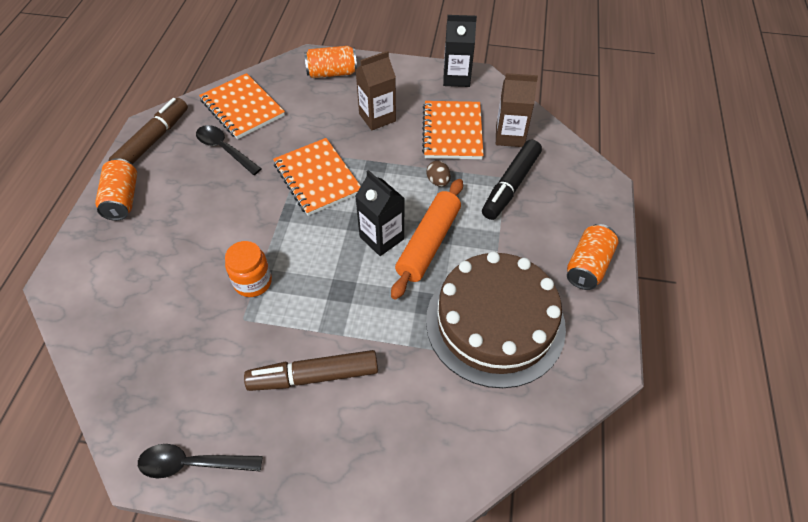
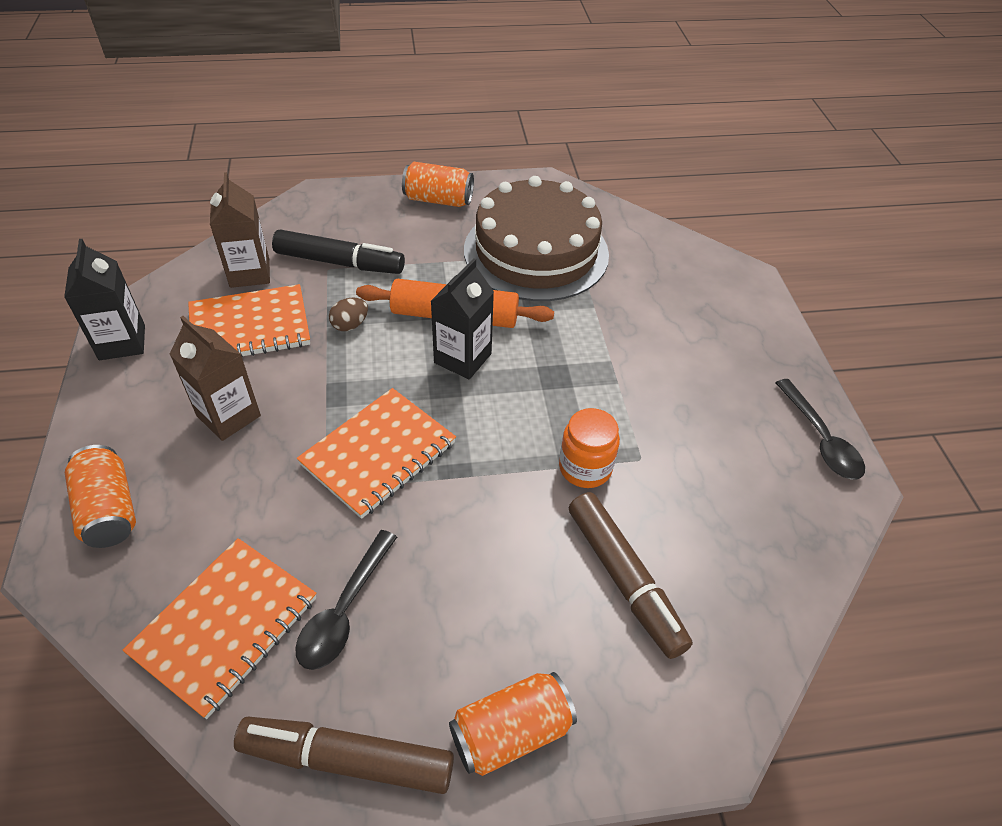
camera: 110 degrees left, 5 degrees down
brown marker [244,350,378,391] -> brown marker moved to [569,492,693,659]

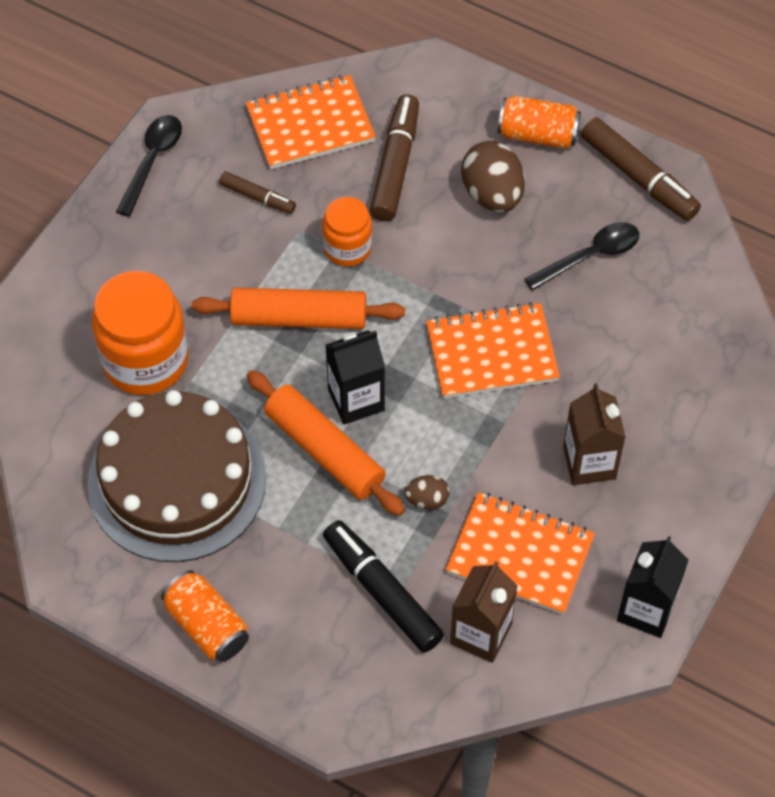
camera: 140 degrees left, 10 degrees up
orange can [65,445,136,548] -> none
orange notebook [123,538,316,719] -> orange notebook moved to [246,75,376,169]
none -> orange jar [92,271,189,395]
none -> orange rolling pin [192,288,405,329]
none -> brown marker [219,171,296,214]
none -> brown egg [461,141,525,212]

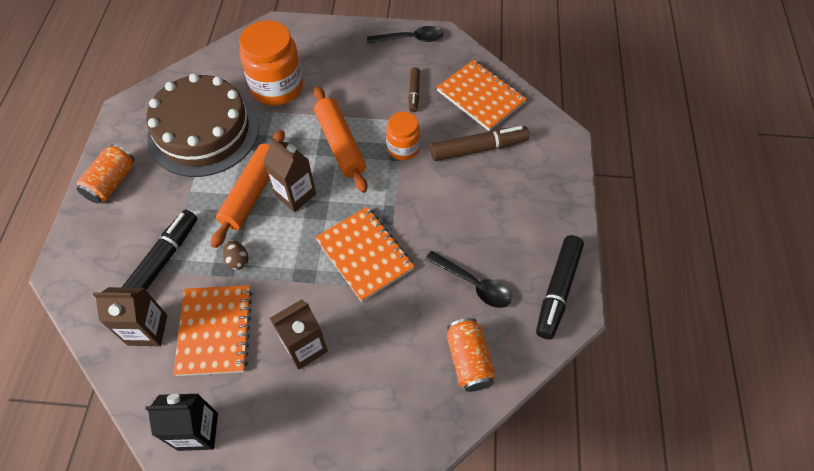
camera: 65 degrees right, 0 degrees up
black carton [326,330,385,425] -> brown carton [263,137,316,212]
brown egg [461,141,525,212] -> none
orange can [498,96,581,149] -> orange can moved to [447,318,496,392]
brown marker [581,117,701,221] -> black marker [536,235,584,340]

